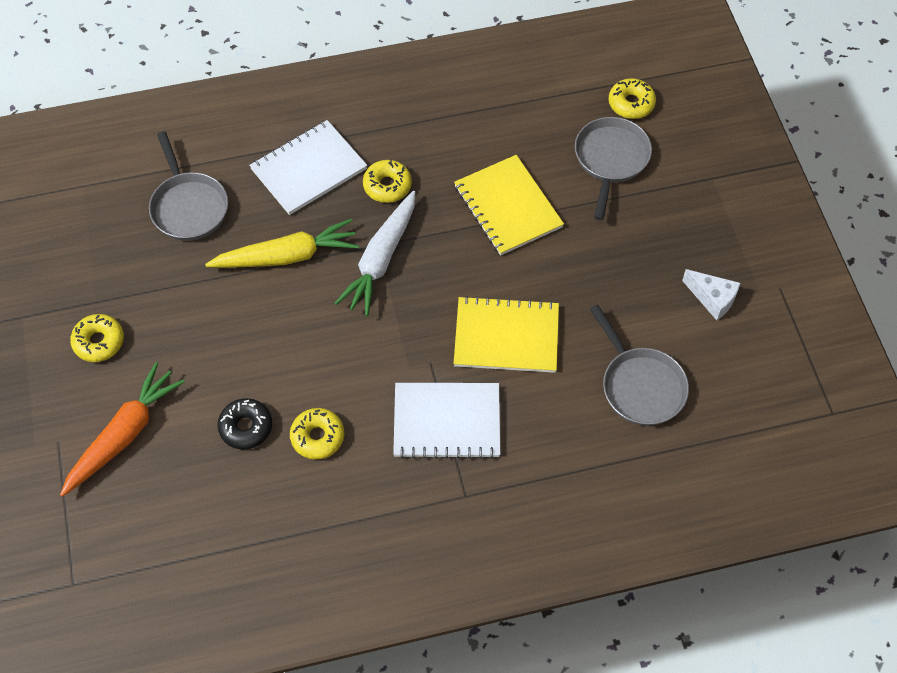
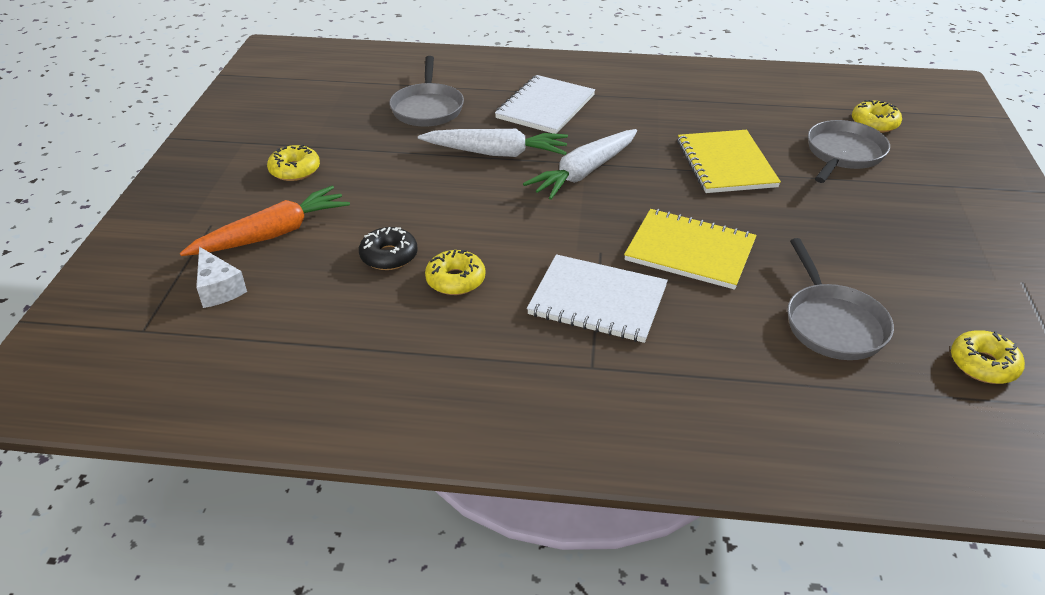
camera: 20 degrees right, 20 degrees down
yellow carrot [205,219,359,268] -> white carrot [418,129,568,157]
white notebook [249,120,367,215] -> white notebook turned 45 degrees counterclockwise [495,75,595,134]
yellow donut [363,159,412,203] -> yellow donut moved to [951,330,1025,384]
white cheese [682,269,740,320] -> white cheese moved to [196,247,247,308]

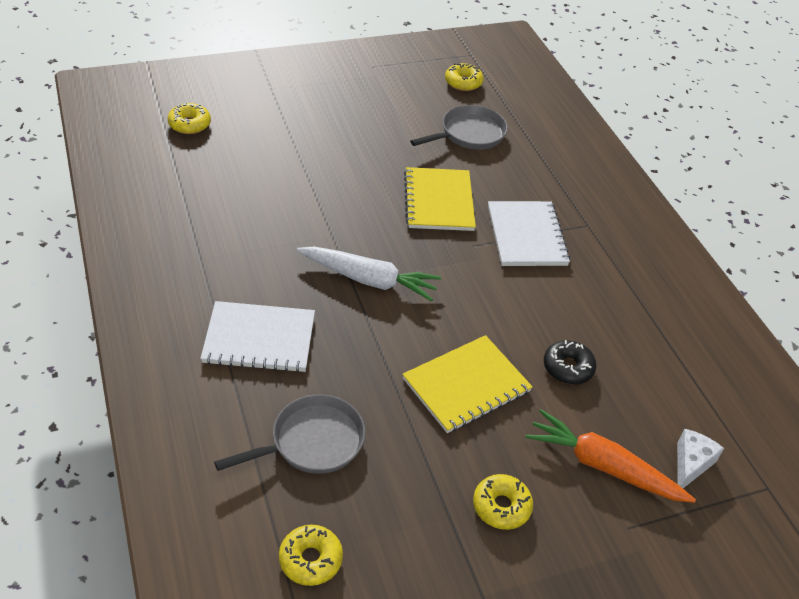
camera: 120 degrees left, 5 degrees up
white carrot [418,129,568,157] -> none
yellow donut [425,250,485,295] -> yellow donut moved to [279,525,343,586]
yellow notebook [677,130,781,193] -> yellow notebook moved to [402,335,533,433]
grey pan [808,120,890,183] -> none

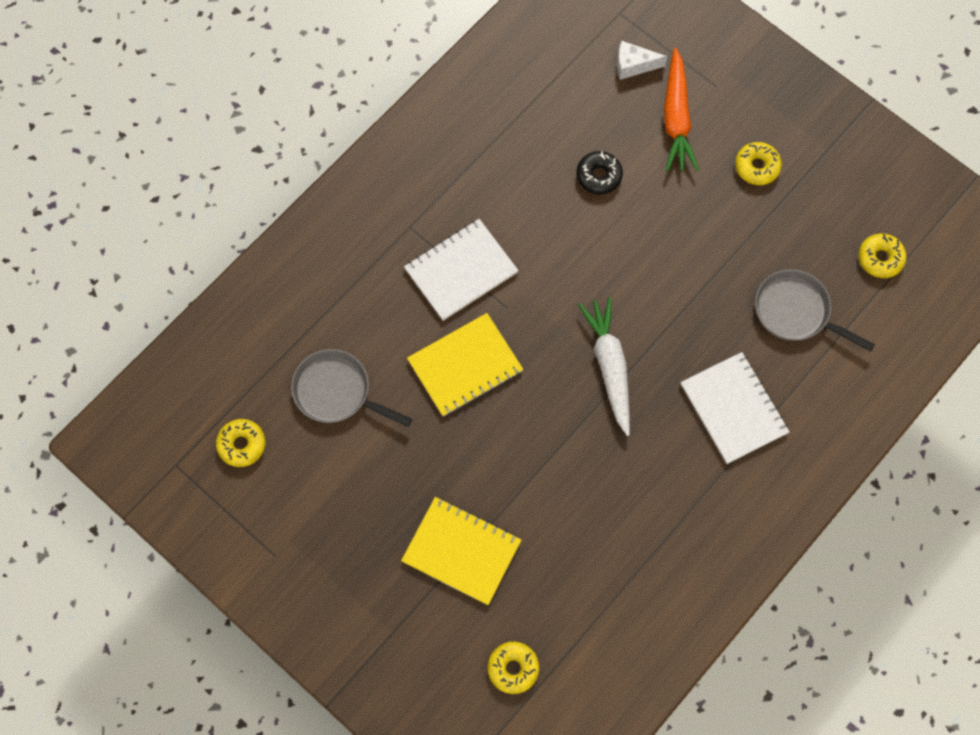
camera: 115 degrees left, 25 degrees up
yellow notebook [402,335,533,433] -> yellow notebook moved to [401,497,521,605]

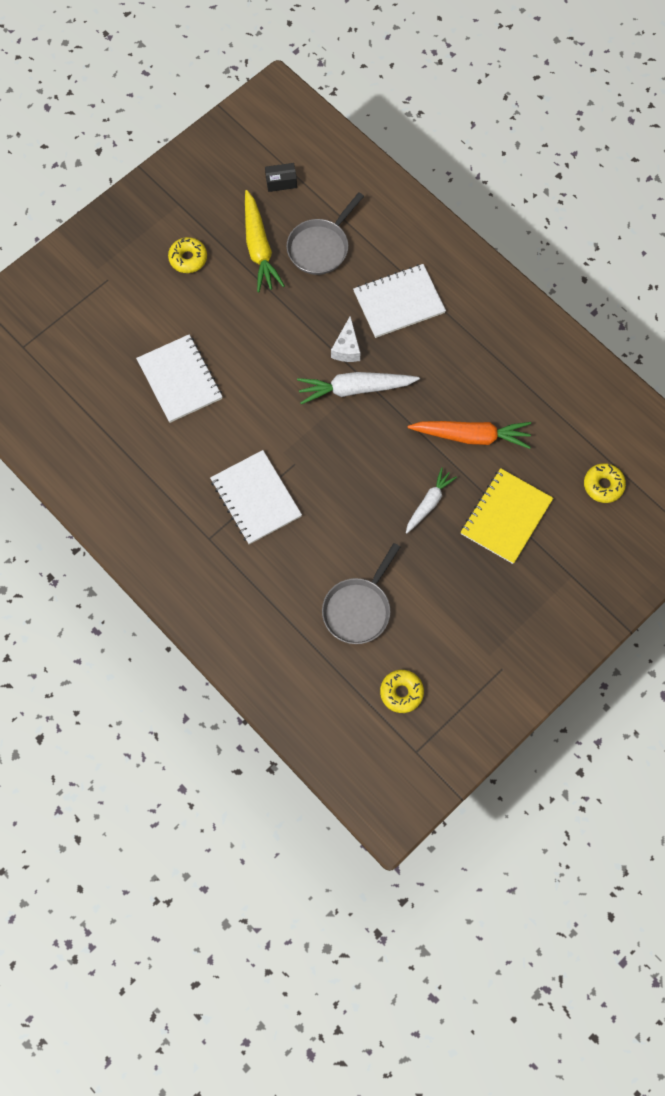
camera: 85 degrees left, 0 degrees up
yellow notebook [407,313,523,416] -> none
black donut [576,151,623,195] -> white notebook [136,334,223,423]
white cheese [617,41,667,80] -> white cheese moved to [331,316,360,362]
orange carrot [664,48,699,172] -> orange carrot moved to [408,421,531,449]
yellow donut [858,234,907,278] -> black box [265,163,297,192]
none -> yellow carrot [245,190,285,292]
none -> white carrot [406,467,457,534]

